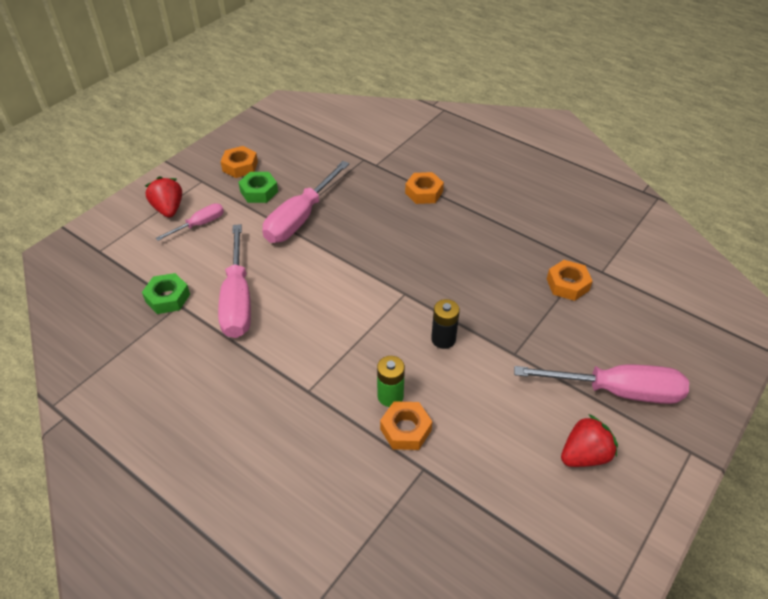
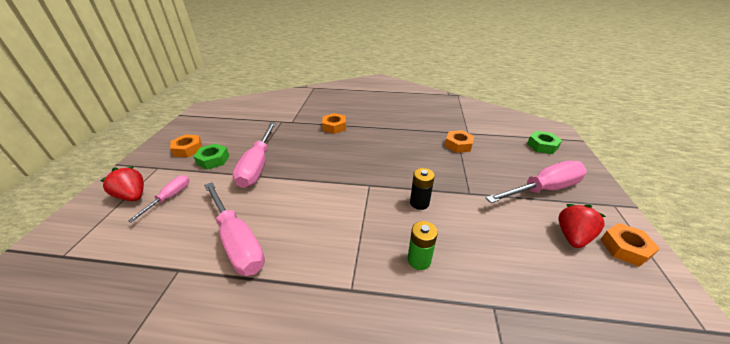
camera: 30 degrees left, 10 degrees down
green nut [142,273,190,314] -> green nut moved to [527,131,562,154]
orange nut [380,401,432,450] -> orange nut moved to [600,223,660,267]

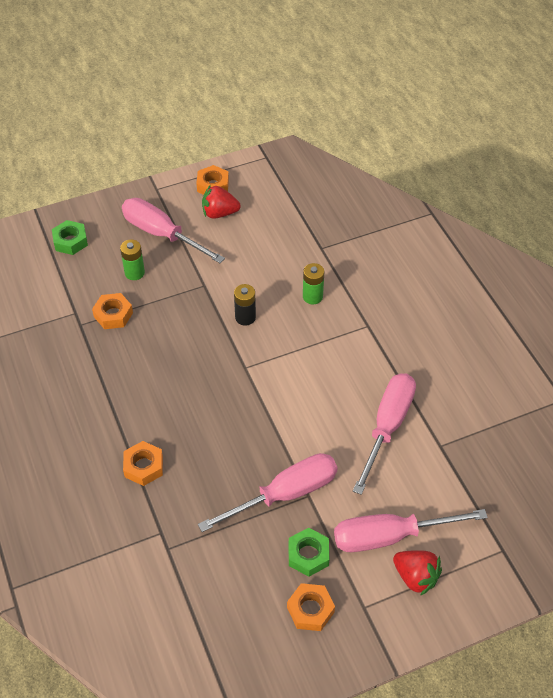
camera: 120 degrees left, 15 degrees up
red strawberry [100,166,144,201] -> red strawberry turned 60 degrees counterclockwise [393,550,442,596]
pink screwdriver [128,175,189,223] -> pink screwdriver [334,509,488,552], size x1.86
none -> green battery [120,239,145,280]

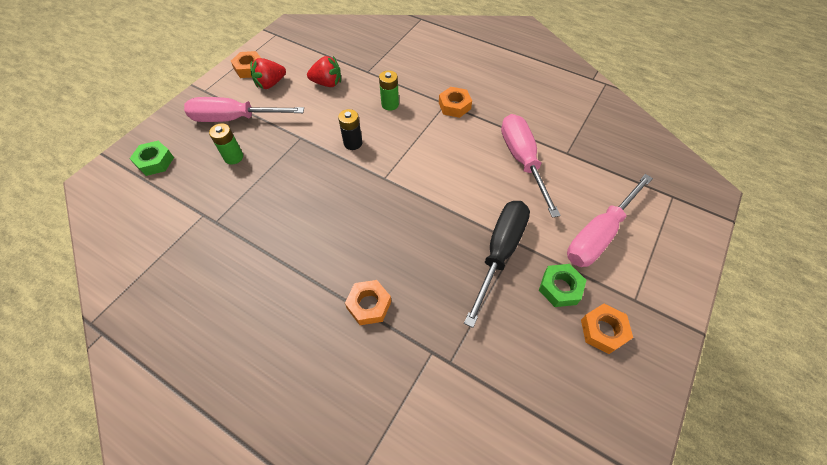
camera: 35 degrees left, 5 degrees up
orange nut [92,293,133,329] -> orange nut moved to [439,87,472,118]
pink screwdriver [198,453,338,532] -> black screwdriver [464,201,530,328]
red strawberry [393,550,442,596] -> red strawberry moved to [307,56,341,87]

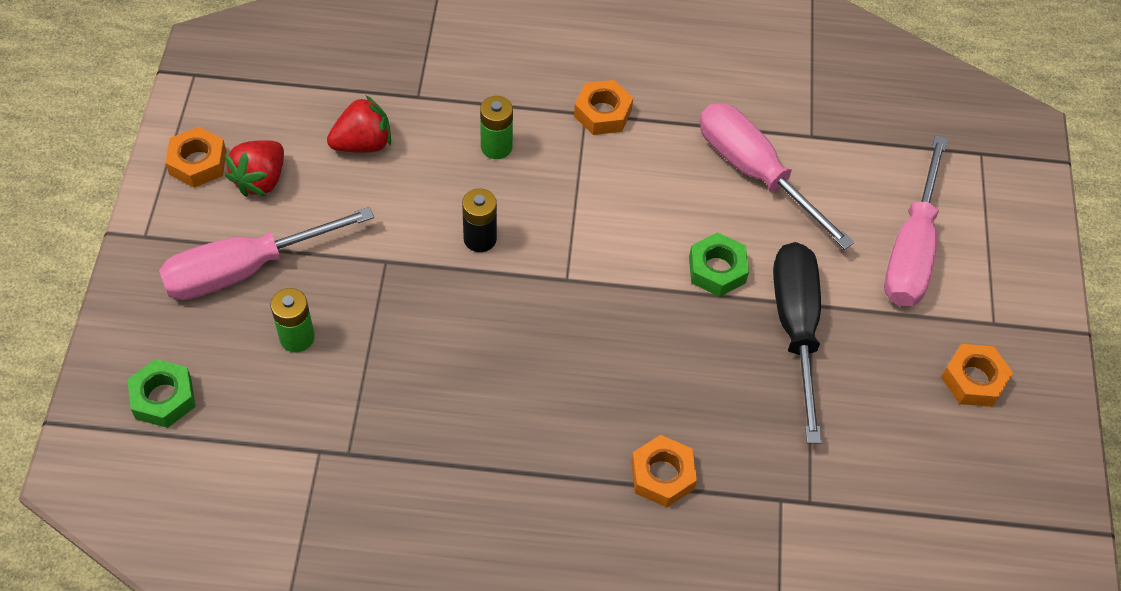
camera: 30 degrees left, 0 degrees up
green nut [539,264,586,307] -> green nut moved to [689,232,749,297]

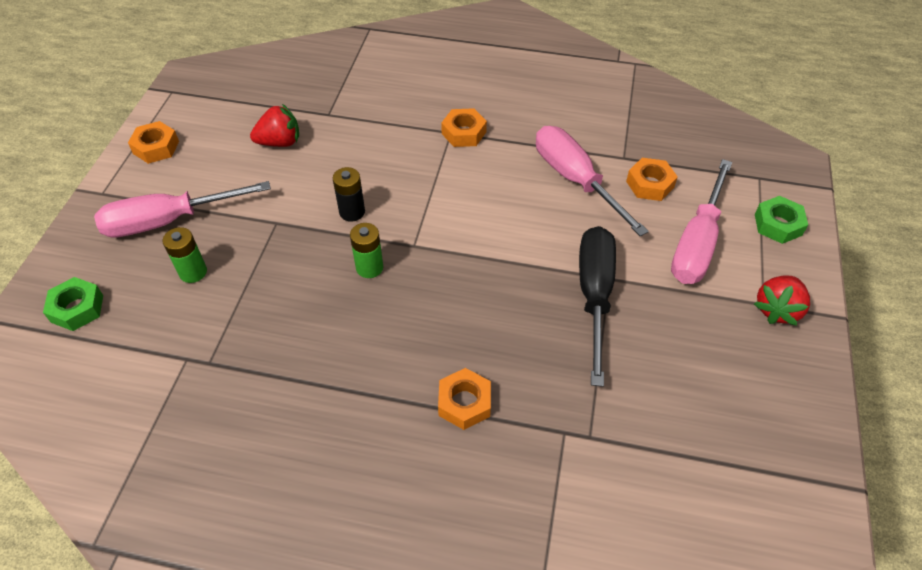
camera: 10 degrees right, 5 degrees down
red strawberry [225,140,284,197] -> red strawberry moved to [754,275,810,326]
green battery [480,96,513,159] -> green battery moved to [350,223,383,278]
green nut [689,232,749,297] -> green nut moved to [755,196,808,244]
orange nut [941,344,1013,407] -> orange nut moved to [626,158,678,201]

